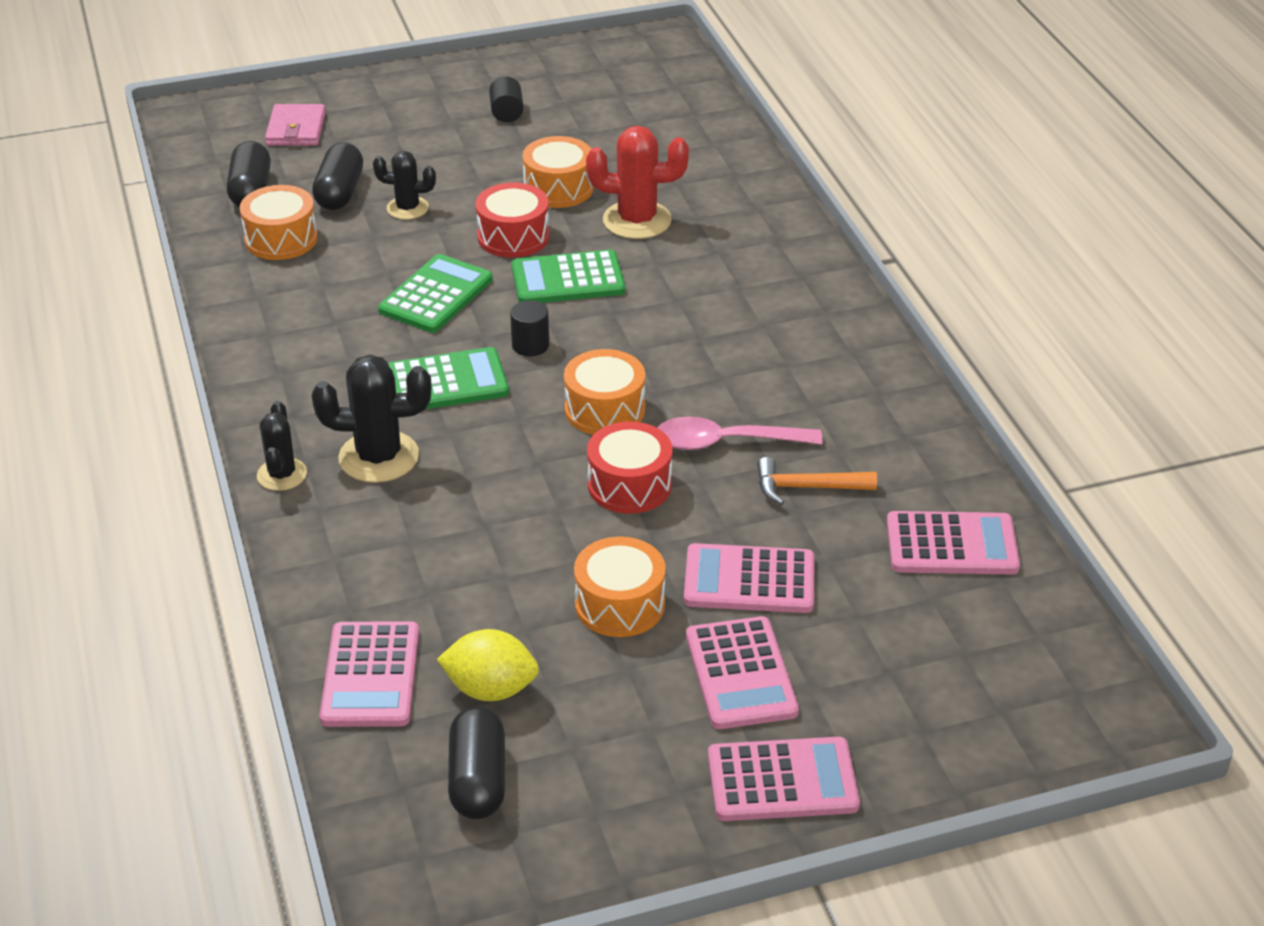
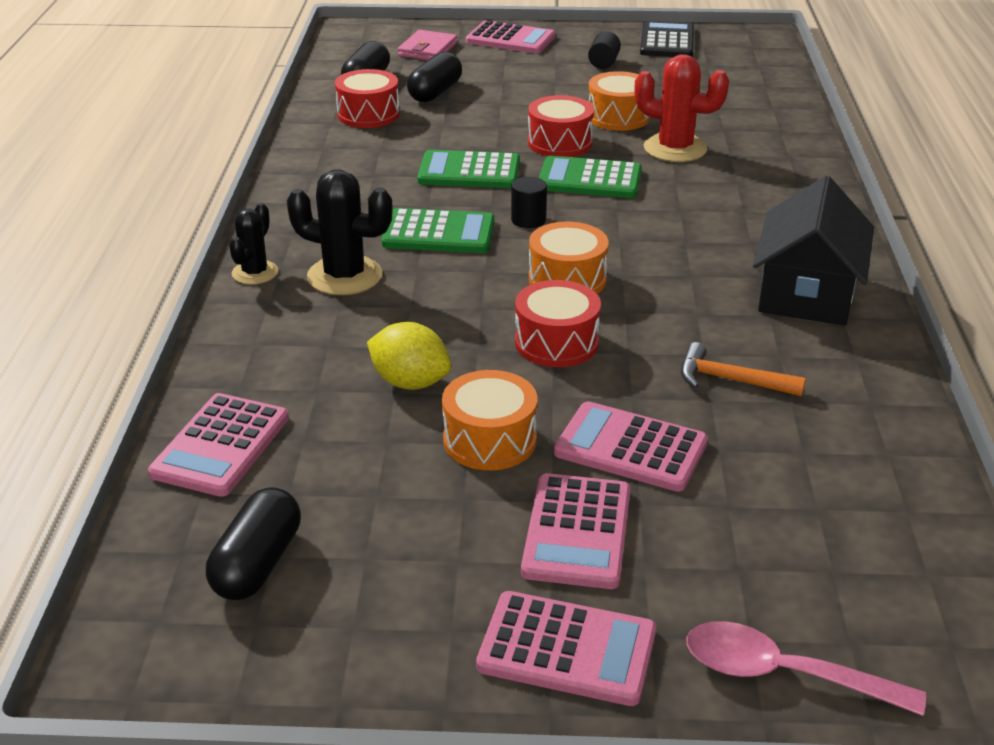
camera: 20 degrees right, 5 degrees down
orange drum [240,185,318,260] -> red drum [335,69,400,128]
black cactus [373,151,436,220] -> none
green calculator [378,254,493,333] -> green calculator turned 135 degrees counterclockwise [417,150,520,188]
yellow lemon [437,629,539,701] -> yellow lemon moved to [367,322,451,390]
pink spoon [657,417,822,450] -> pink spoon moved to [686,621,926,716]
pink calculator [887,511,1020,574] -> pink calculator moved to [466,20,555,53]
none -> black calculator [640,21,694,57]
none -> black house [753,176,874,325]

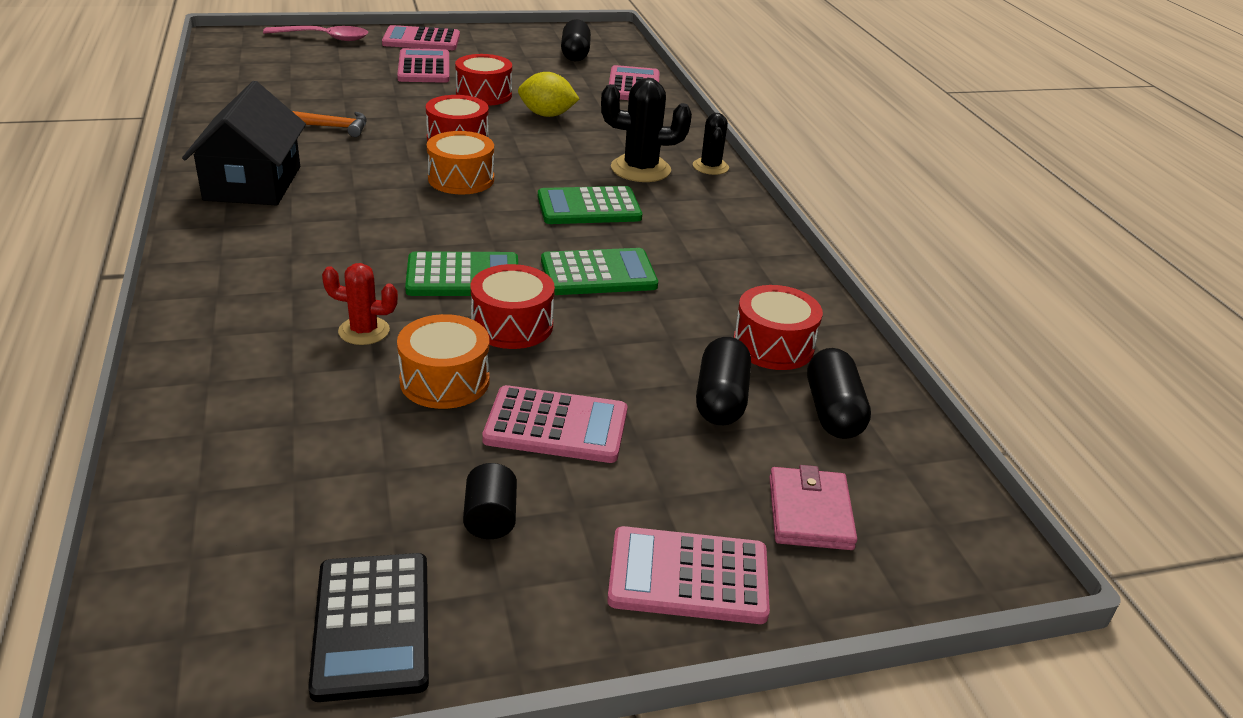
camera: 160 degrees right, 0 degrees up
orange drum [442,370,537,470] -> red drum [455,54,512,106]
black cylinder [511,177,547,228] -> none
pink calculator [554,401,708,492] -> pink calculator moved to [482,385,627,463]
red cactus [634,54,729,162] -> red cactus [322,263,398,345], size x0.62

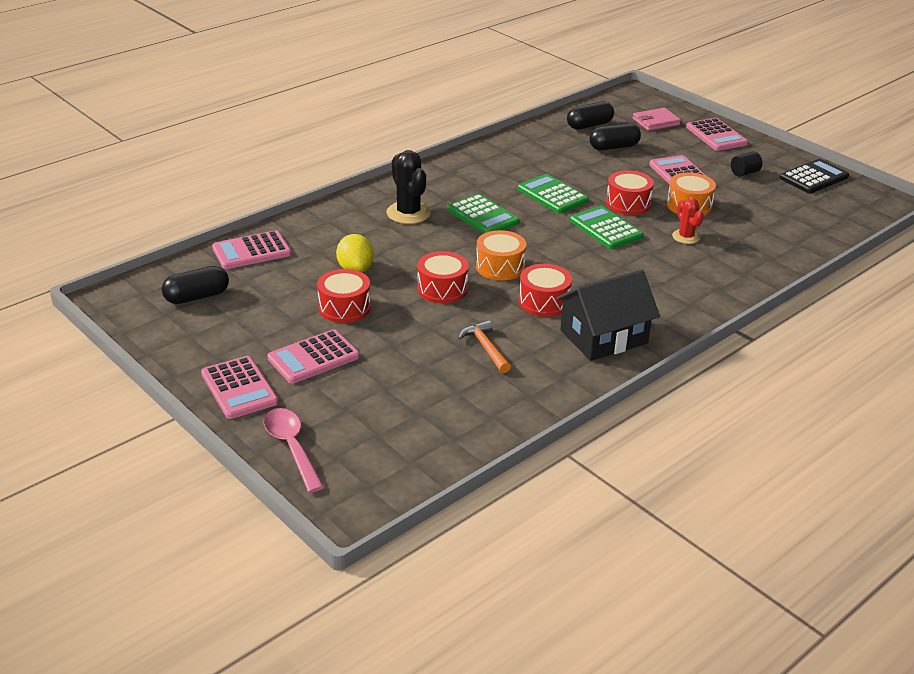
camera: 115 degrees left, 0 degrees up
black cactus [693,113,729,175] -> none
red drum [733,285,823,370] -> red drum moved to [519,264,572,317]

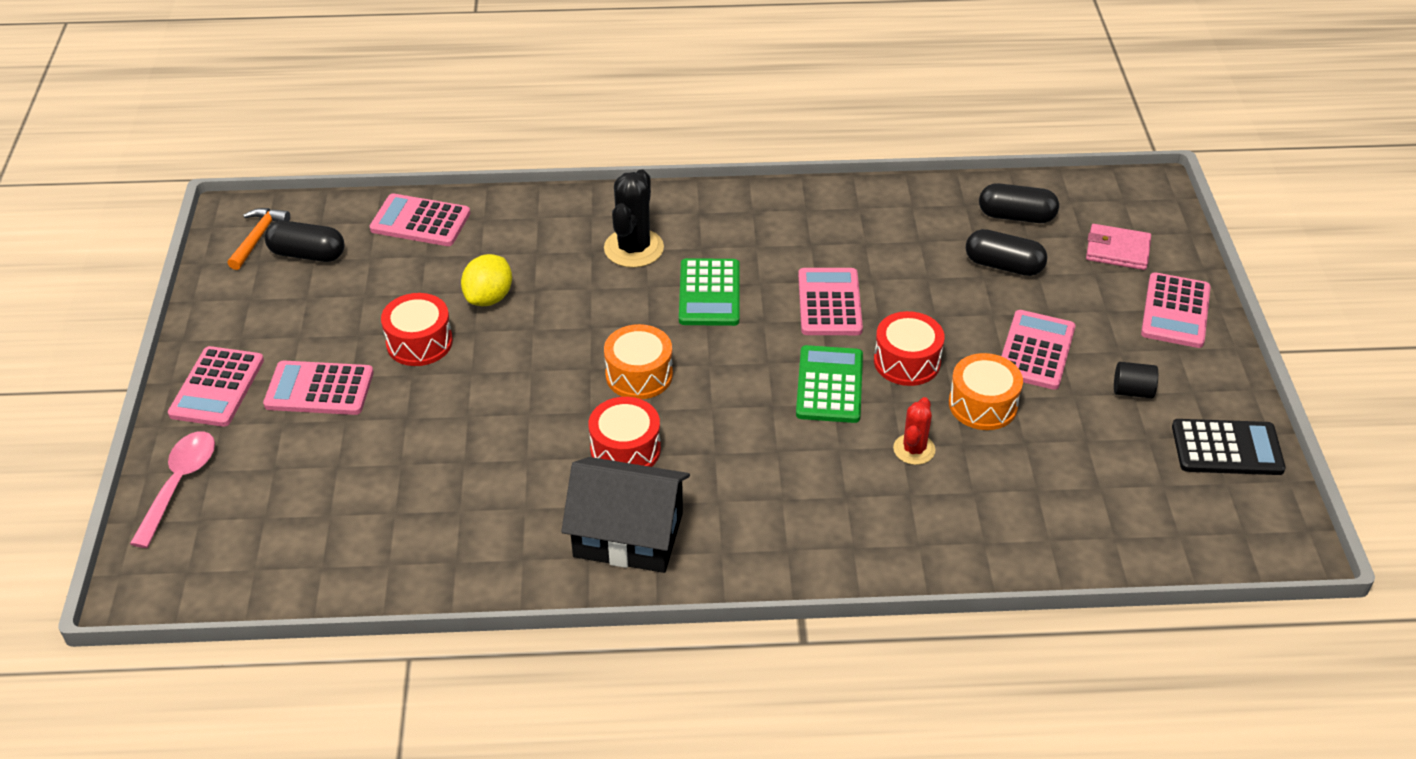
camera: 40 degrees right, 10 degrees up
red drum [417,251,469,303] -> none
orange hammer [458,320,511,373] -> orange hammer moved to [227,208,290,270]
green calculator [518,174,589,214] -> pink calculator [798,268,863,335]

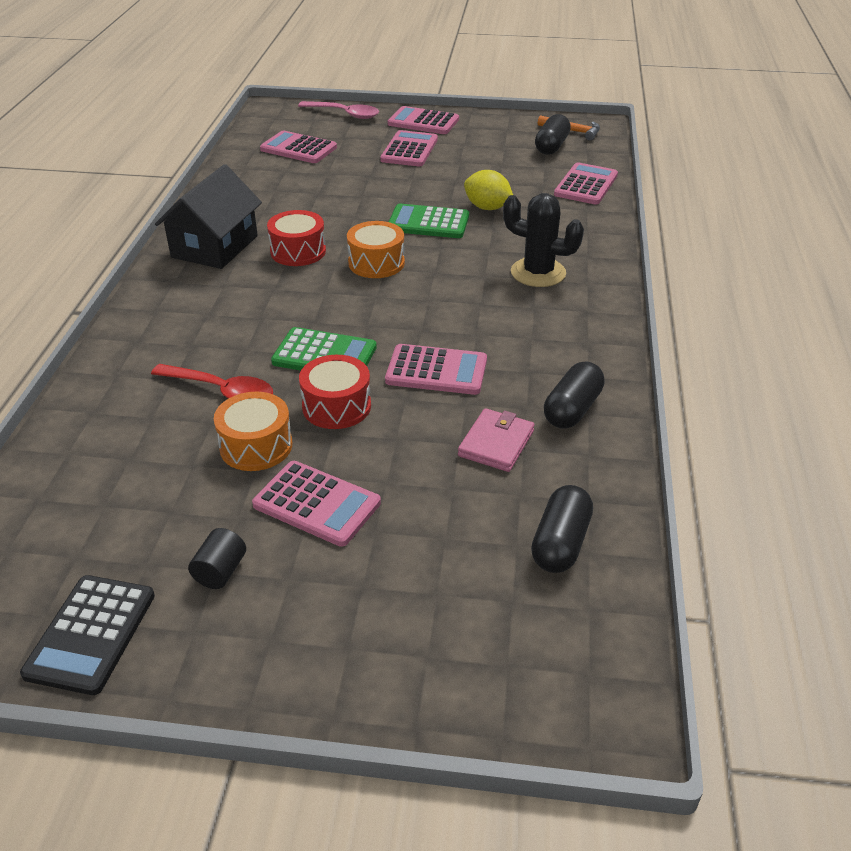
camera: 100 degrees right, 5 degrees down
red drum [381,293,453,366] -> none
green calculator [679,258,739,326] -> green calculator moved to [389,204,469,238]
red cactus [893,397,936,465] -> red spoon [151,364,273,399]
black capsule [966,229,1047,276] -> black capsule moved to [544,361,605,429]
pink wallet [1086,224,1151,270] -> pink wallet moved to [458,408,535,472]
pink calculator [1141,272,1211,348] -> pink calculator moved to [260,130,337,163]

